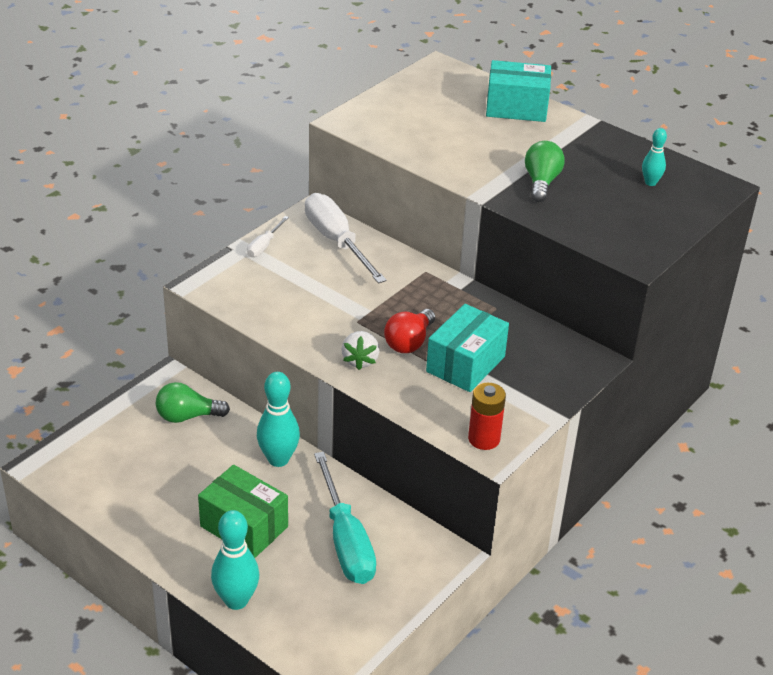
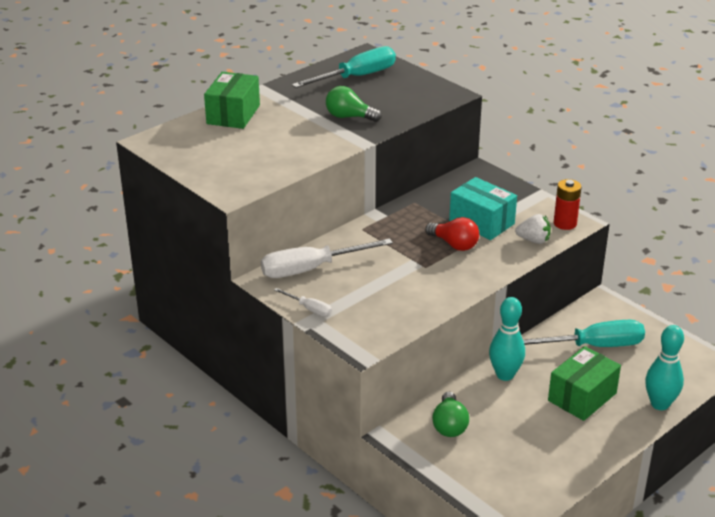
camera: 80 degrees left, 5 degrees down
white strawberry [341,331,380,370] -> white strawberry moved to [515,214,551,244]
turquoise box [486,60,551,122] -> green box [204,72,260,129]
turquoise bowling pin [642,128,667,186] -> turquoise screwdriver [292,46,396,88]

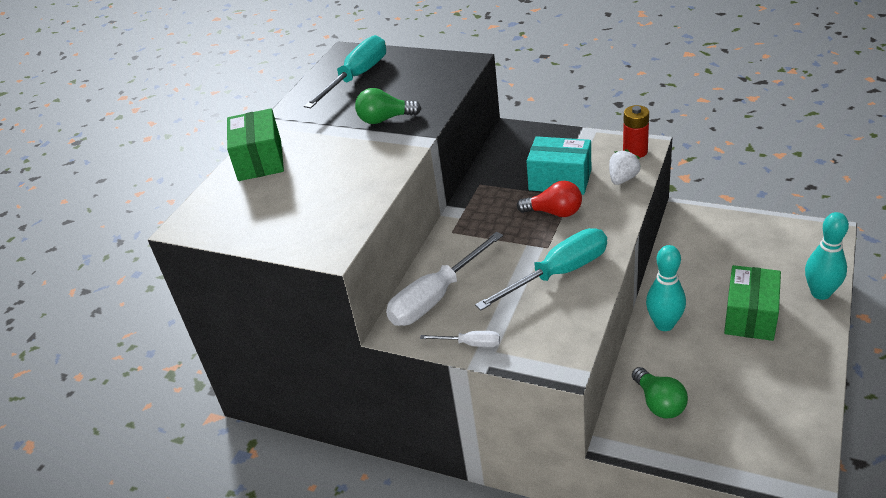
camera: 20 degrees left, 5 degrees up
white strawberry [515,214,551,244] -> white strawberry turned 45 degrees counterclockwise [609,149,641,185]
turquoise screwdriver [523,320,645,347] -> turquoise screwdriver moved to [475,228,607,310]

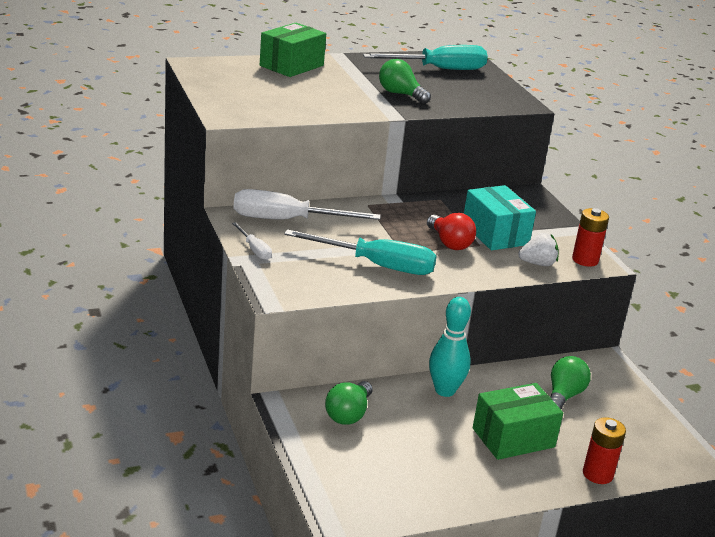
camera: 40 degrees right, 10 degrees down
turquoise bowling pin [805,212,849,300] -> red battery [583,417,626,484]
none -> green light bulb [550,356,591,409]

